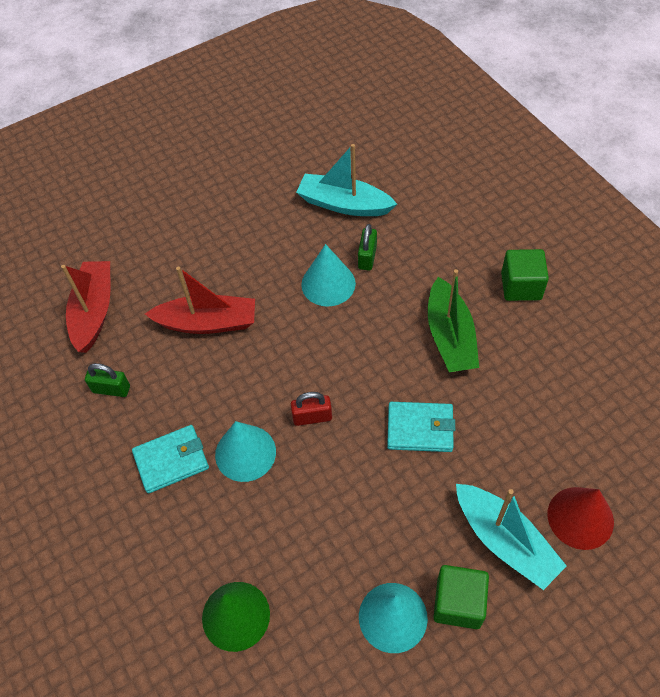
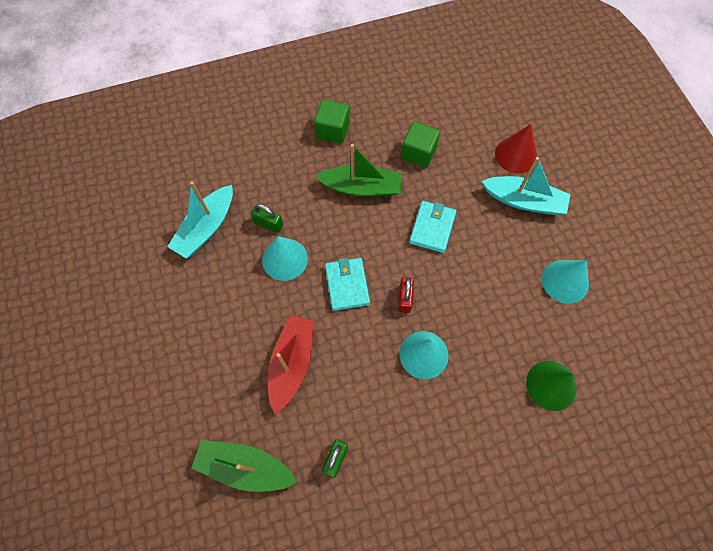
camera: 80 degrees left, 10 degrees up
red boat [61,261,111,353] -> green boat [192,440,297,492]
turquoise wallet [132,425,209,494] -> turquoise wallet moved to [325,258,370,311]
green cube [433,565,489,629] -> green cube moved to [401,121,440,168]
turquoise boat [456,484,567,590] -> turquoise boat turned 45 degrees clockwise [482,157,571,215]

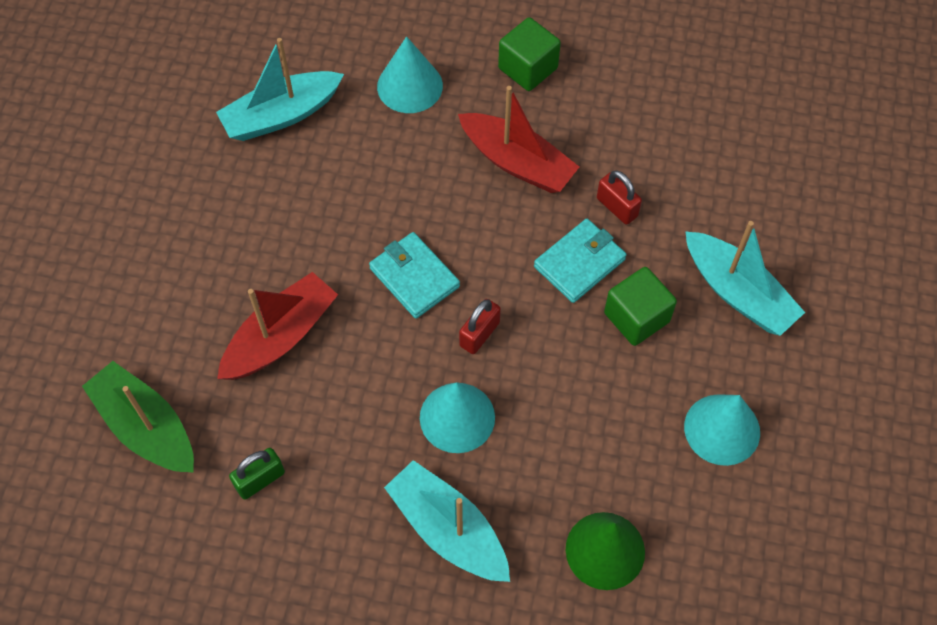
camera: 30 degrees right, 5 degrees down
green padlock [251,204,283,233] -> none
turquoise cone [262,236,308,281] -> turquoise cone moved to [377,36,443,113]
green boat [315,144,402,197] -> red boat [458,86,579,193]
turquoise wallet [325,258,370,311] -> turquoise wallet turned 60 degrees counterclockwise [369,232,460,319]
green cube [401,121,440,168] -> green cube moved to [604,267,677,346]
red cone [495,124,538,173] -> none
none -> turquoise boat [384,460,510,582]
none -> red padlock [597,170,642,225]

